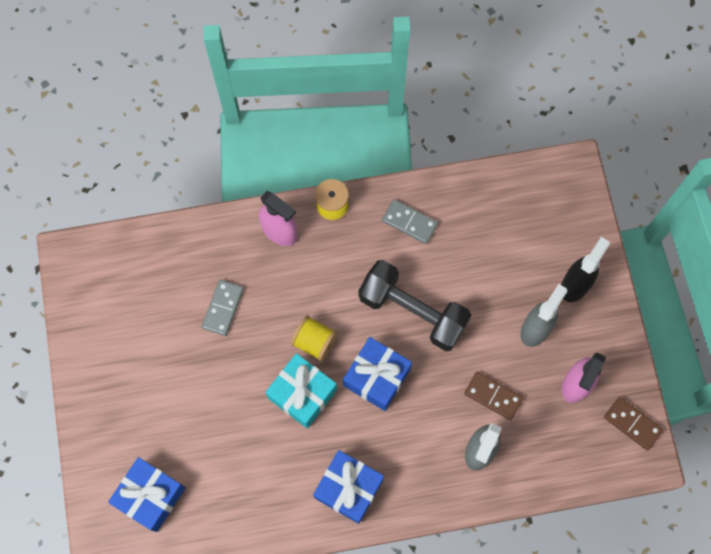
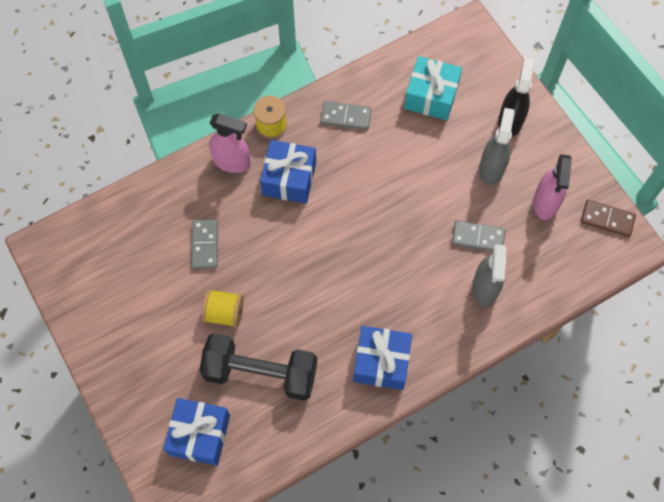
camera: 20 degrees left, 5 degrees down
turquoise gift [265,353,337,428] -> turquoise gift moved to [404,56,462,120]
yellow spool [290,315,338,362] -> yellow spool moved to [202,289,244,328]
blue gift [343,337,412,411] -> blue gift moved to [260,140,316,204]
black dumbbell [359,260,471,351] -> black dumbbell moved to [199,333,317,401]
brown domino [464,371,524,420] -> grey domino [452,220,506,252]

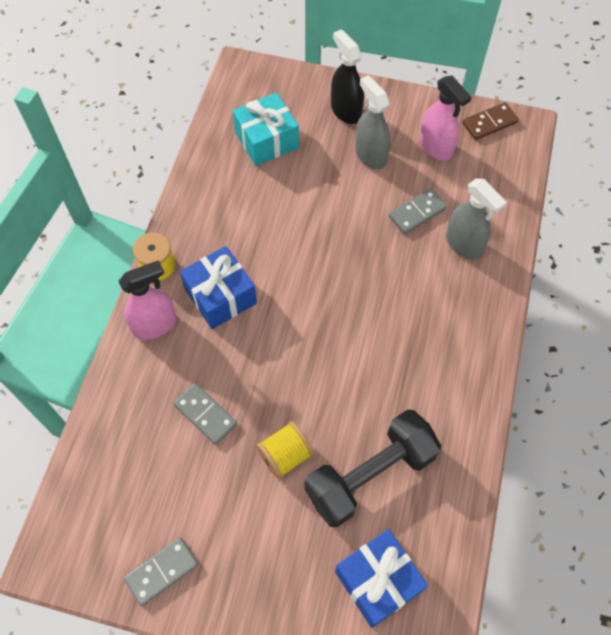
camera: 45 degrees left, 5 degrees down
grey domino [320,101,371,130] -> grey domino moved to [124,537,198,606]
blue gift [353,326,412,390] -> none

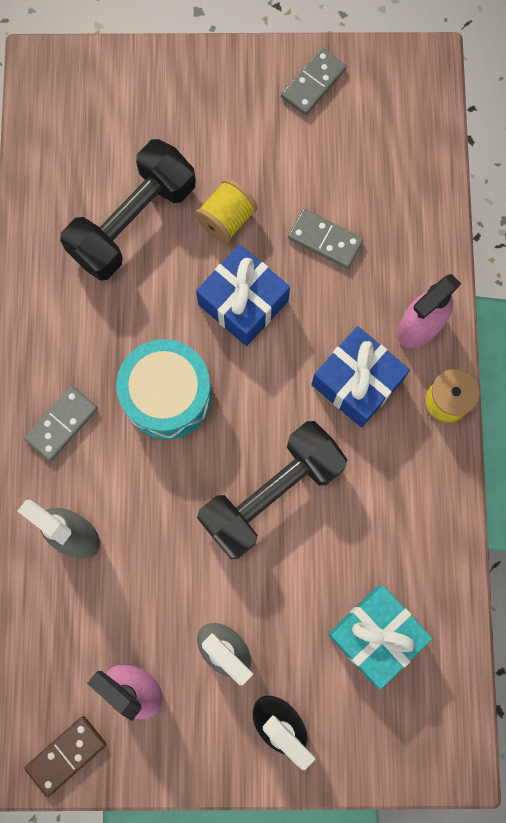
camera: 165 degrees right, 15 degrees up
blue gift [335,529,428,628] -> blue gift moved to [196,244,290,346]
grey domino [389,188,447,234] -> grey domino moved to [24,386,98,461]
none -> turquoise drum [116,339,212,440]
none -> black dumbbell [197,421,347,559]

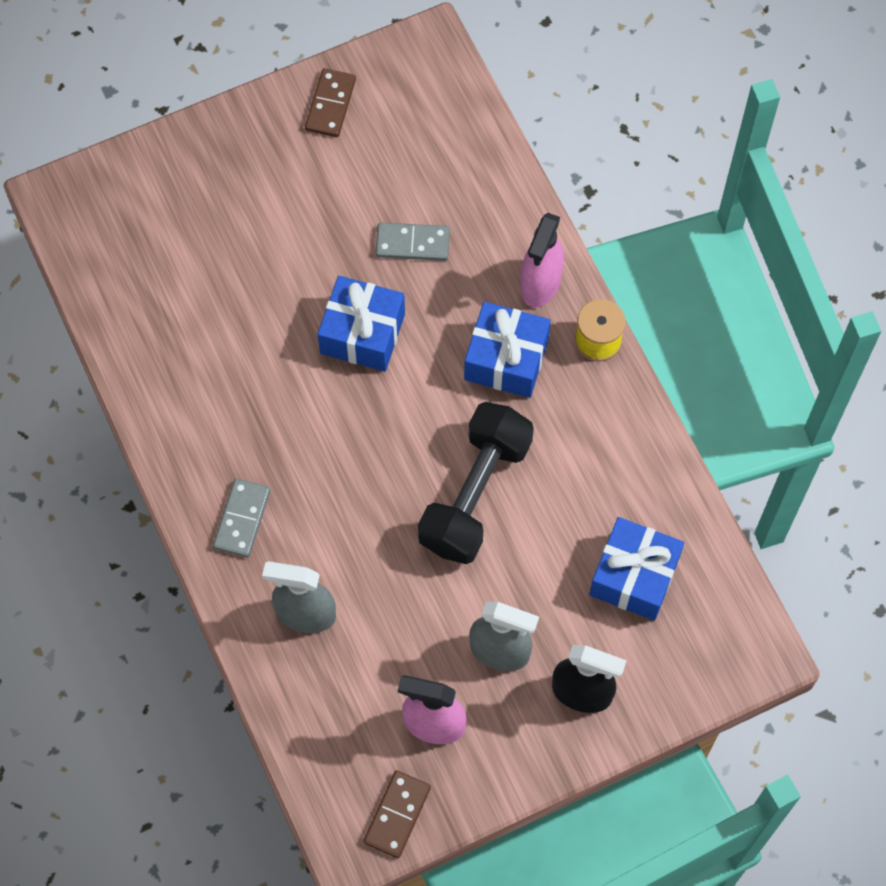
camera: 25 degrees left, 10 degrees down
black dumbbell [60,139,196,281] -> none
turquoise drum [116,339,212,440] -> none
yellow spool [195,178,258,243] -> none
grey domino [281,48,347,115] -> brown domino [305,68,356,137]
turquoise gift [328,586,433,689] -> blue gift [589,517,684,621]

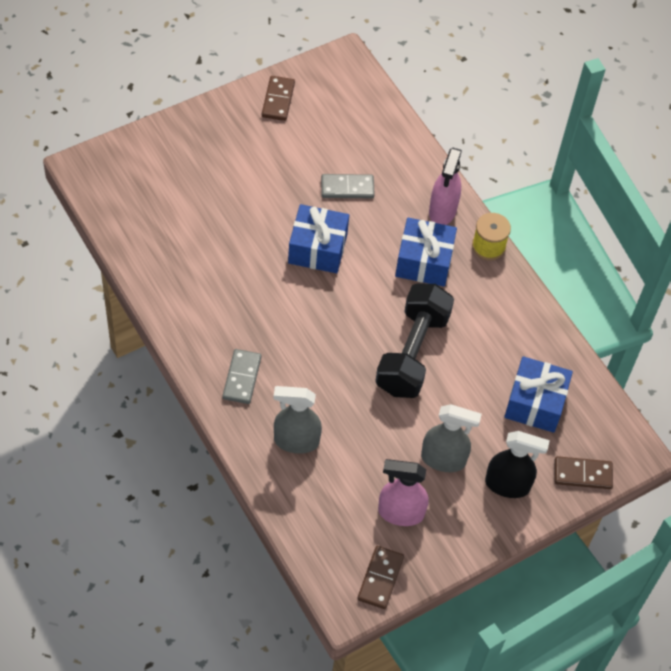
camera: 10 degrees left, 10 degrees down
none -> brown domino [554,456,613,489]

